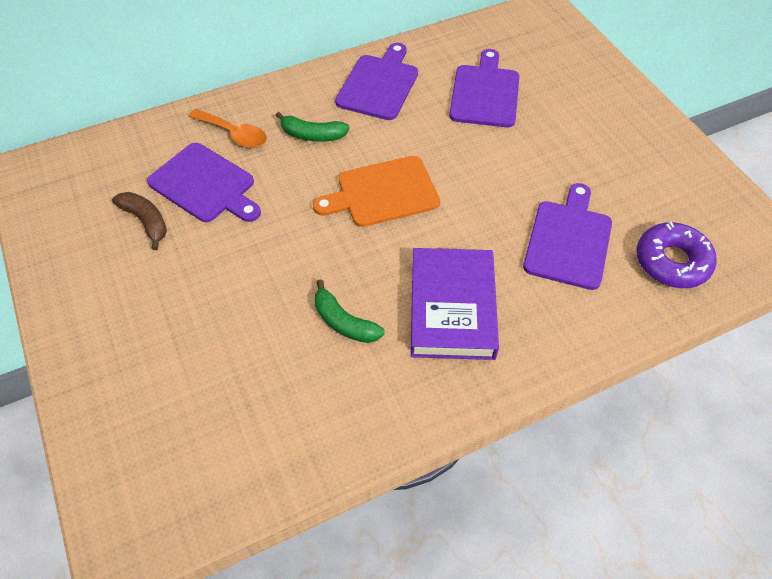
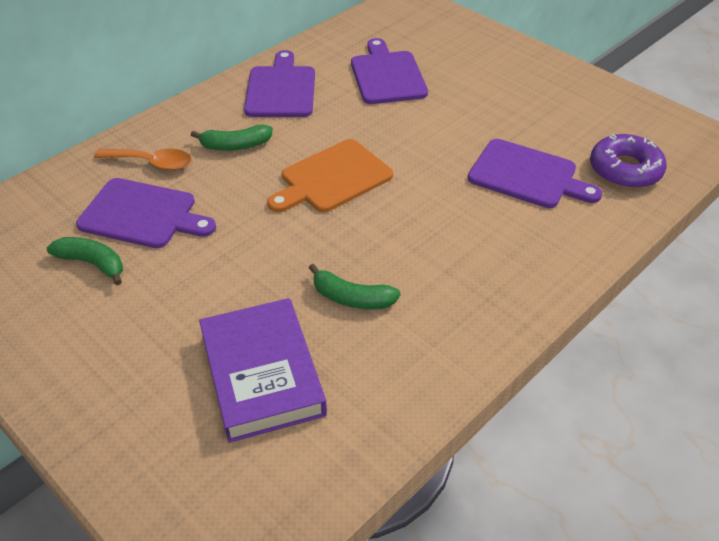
camera: 20 degrees left, 10 degrees down
brown banana [112,192,167,250] -> green banana [47,237,123,285]
purple book [411,248,499,360] -> purple book moved to [199,298,327,443]
purple cutting board [523,183,612,290] -> purple cutting board turned 120 degrees clockwise [468,139,602,208]

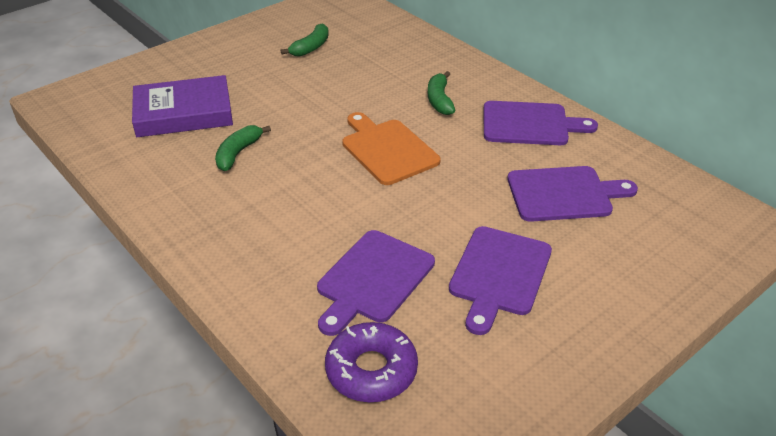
camera: 95 degrees right, 5 degrees down
purple cutting board [76,178,216,248] -> purple cutting board moved to [449,226,552,335]
orange spoon [94,149,192,171] -> none

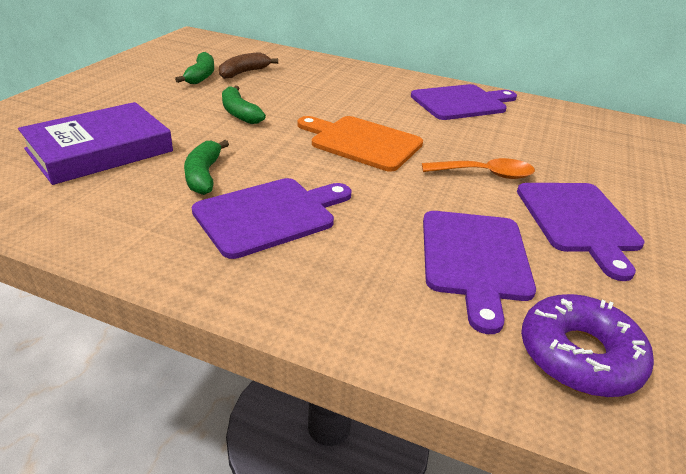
camera: 30 degrees left, 5 degrees down
green banana [428,71,456,115] -> green banana moved to [222,85,266,124]
purple cutting board [507,166,638,222] -> purple cutting board moved to [192,178,351,259]
none -> brown banana [219,52,278,79]
none -> orange spoon [422,158,535,179]

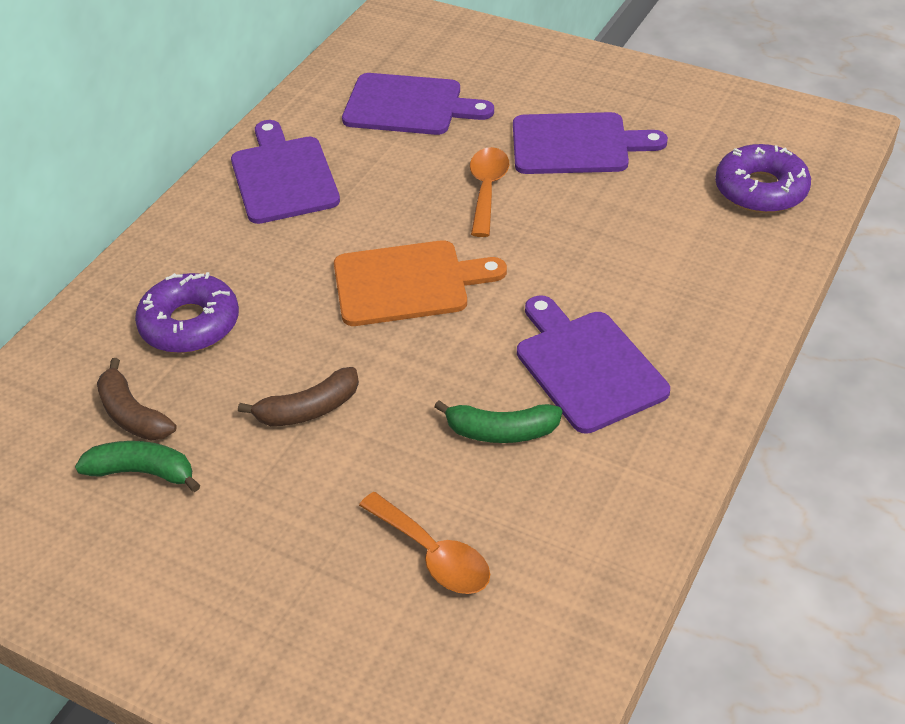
camera: 80 degrees left, 10 degrees up
purple book [18,102,173,185] -> orange spoon [359,492,490,594]
green banana [222,85,266,124] -> brown banana [238,367,359,426]
orange cutting board [298,116,423,172] -> orange cutting board turned 135 degrees counterclockwise [334,240,507,326]
purple cutting board [423,211,536,334] -> purple cutting board moved to [342,73,494,135]
none -> purple donut [135,272,239,353]

